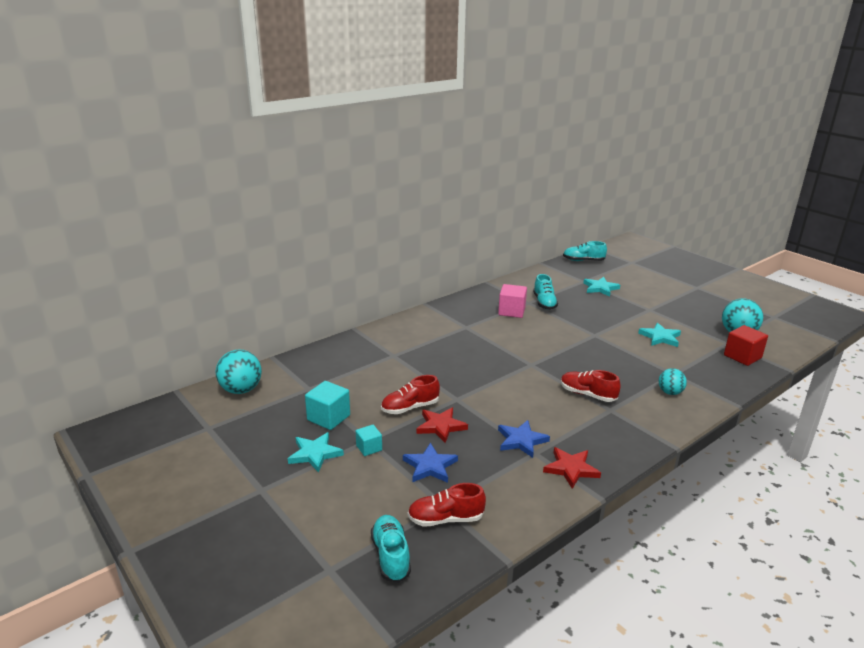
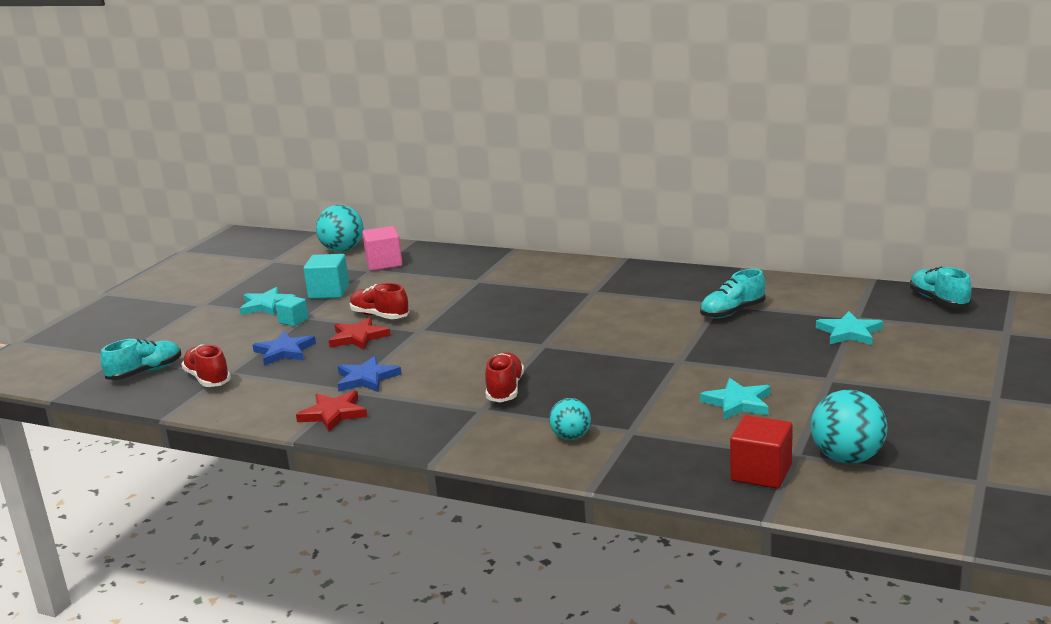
camera: 65 degrees right, 5 degrees down
pink cube [498,284,527,318] -> pink cube moved to [362,226,403,271]

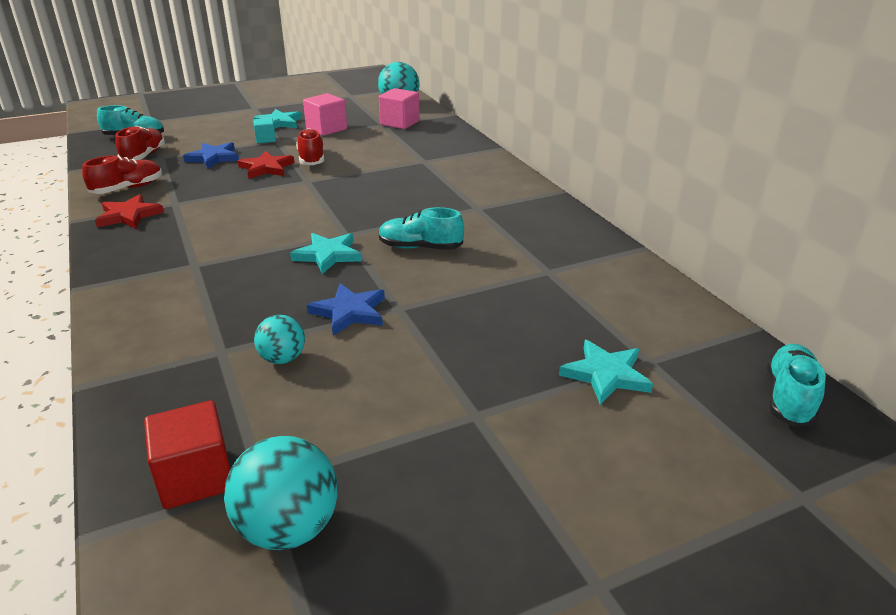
camera: 40 degrees right, 10 degrees up
turquoise cube [303,254,349,299] -> pink cube [303,93,347,136]
blue star [337,356,401,392] -> blue star moved to [307,283,385,336]
red shoe [485,352,524,402] -> red shoe moved to [82,156,162,194]
turquoise ball [549,398,591,440] -> turquoise ball moved to [254,315,305,364]
turquoise shoe [700,269,766,318] -> turquoise shoe moved to [379,207,464,250]
turquoise star [700,378,771,420] -> turquoise star moved to [290,233,362,274]

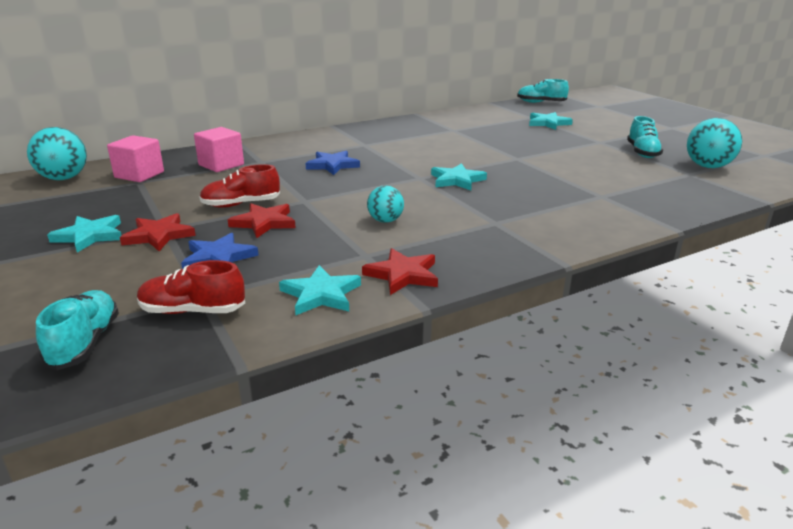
camera: 95 degrees left, 5 degrees down
red shoe [82,156,162,194] -> turquoise star [279,265,361,315]
red cube [144,400,231,509] -> none
turquoise cube [253,118,276,143] -> red star [120,213,196,251]
turquoise ball [254,315,305,364] -> turquoise ball moved to [367,185,404,223]
pink cube [303,93,347,136] -> pink cube moved to [194,127,244,172]
blue star [307,283,385,336] -> blue star moved to [306,151,360,175]
turquoise shoe [379,207,464,250] -> turquoise shoe moved to [627,116,663,158]

